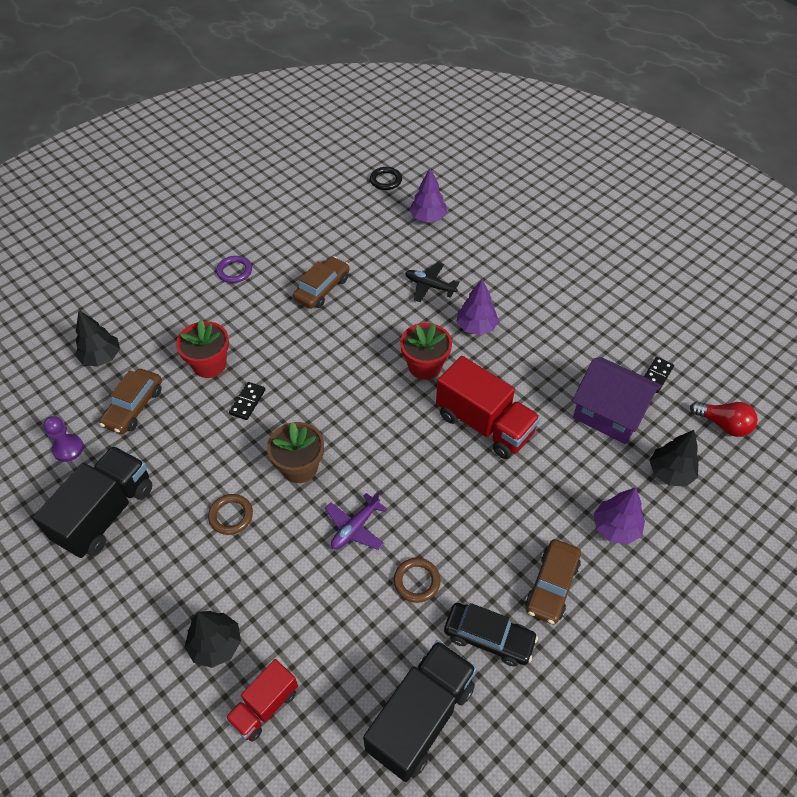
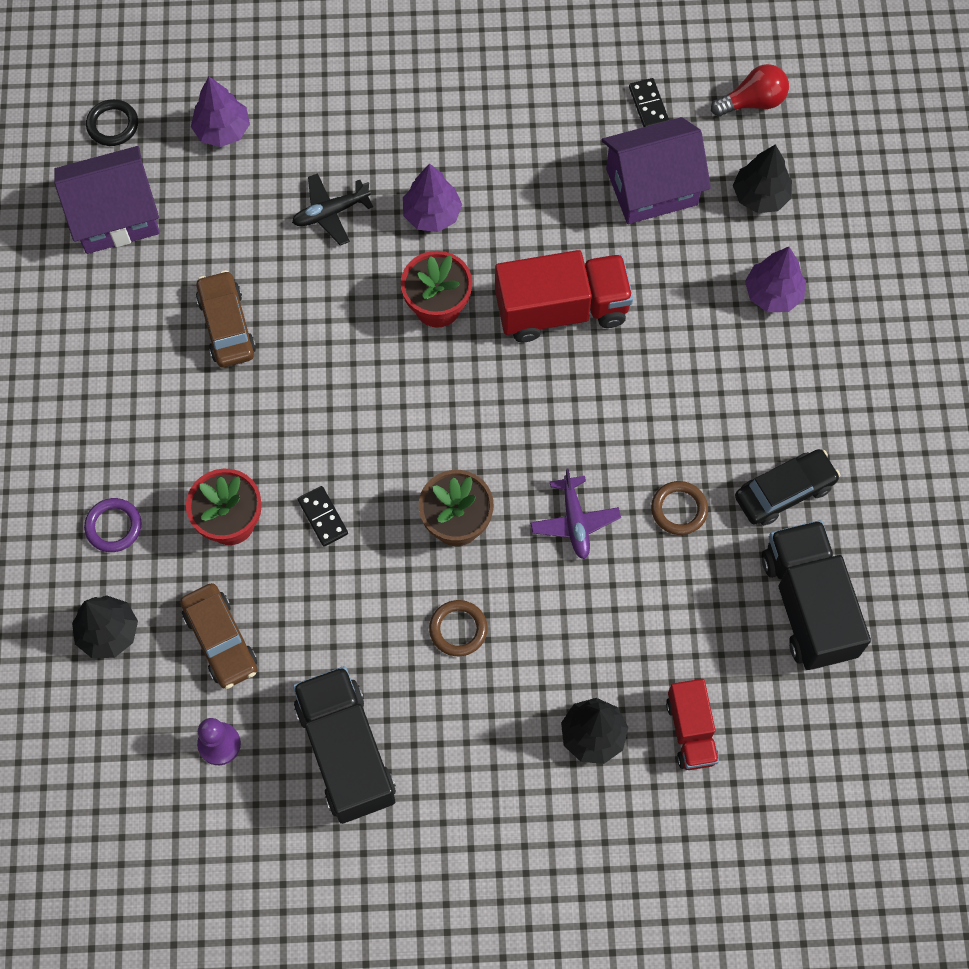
camera: 50 degrees left, 15 degrees up
purple ring [216,256,252,283] -> purple ring moved to [84,498,142,552]
brown car [525,539,581,624] -> none
none -> purple house [54,146,160,254]

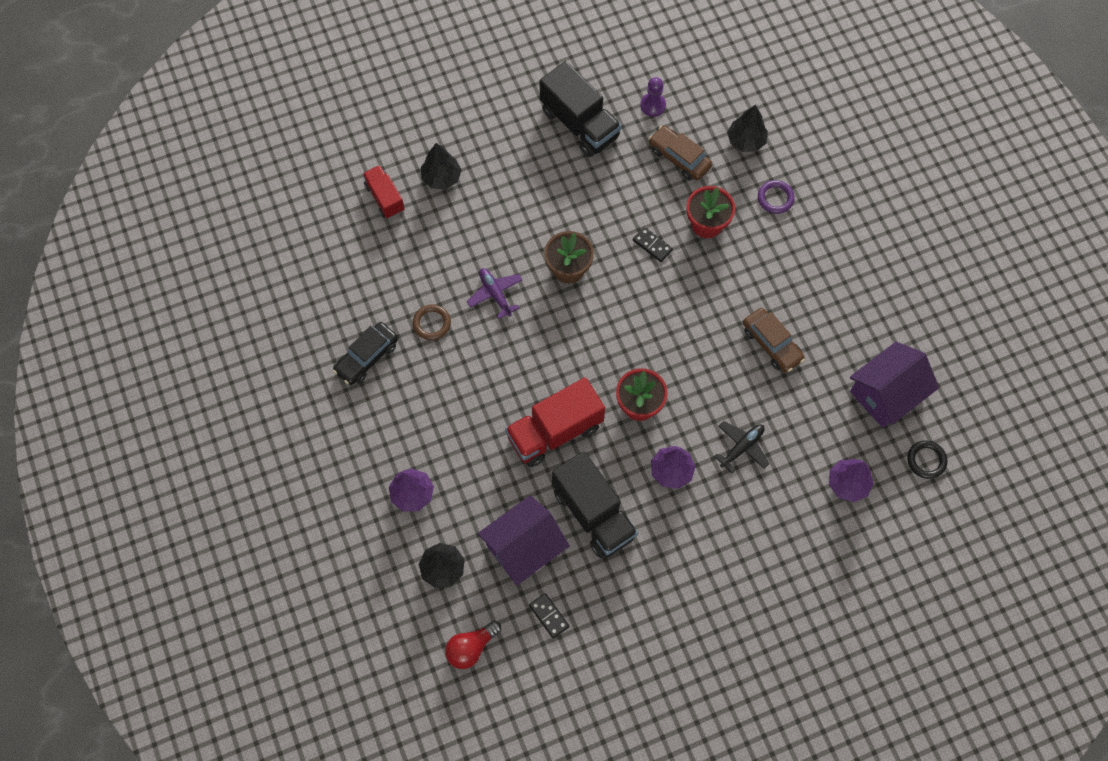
camera: 160 degrees right, 0 degrees up
brown ring [429,600,488,656] -> none
black truck [762,520,871,670] -> black truck moved to [552,451,638,558]

